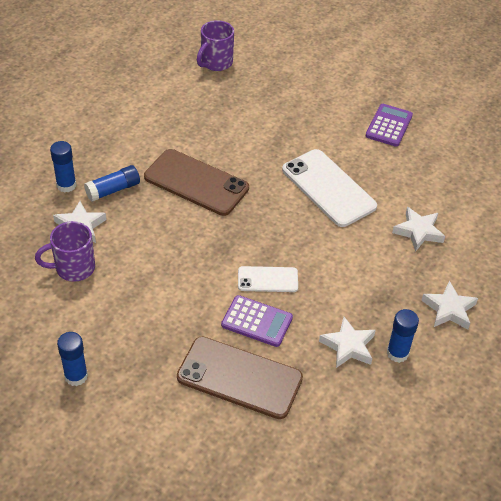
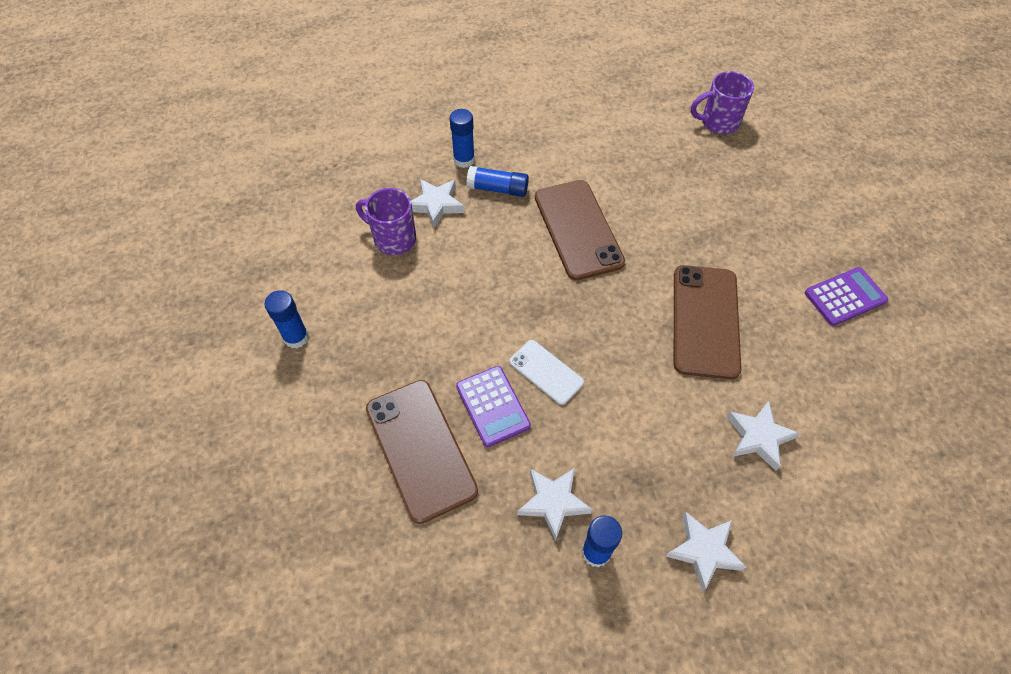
camera: 45 degrees right, 10 degrees up
white phone [282,149,377,227] -> brown phone [674,265,741,379]

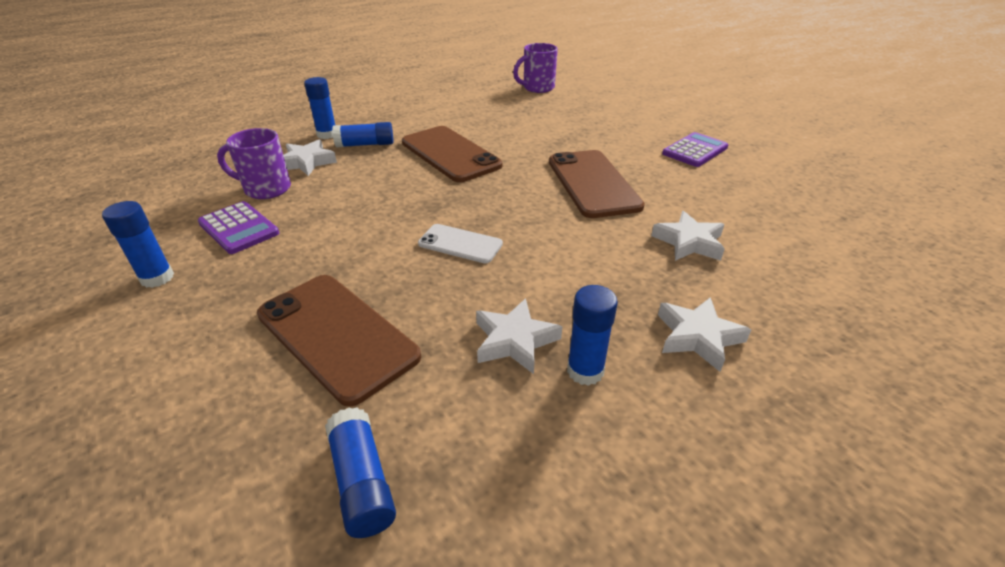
camera: 20 degrees left, 20 degrees down
purple calculator [456,366,531,447] -> purple calculator moved to [198,201,279,254]
none -> blue glue stick [325,407,396,538]

